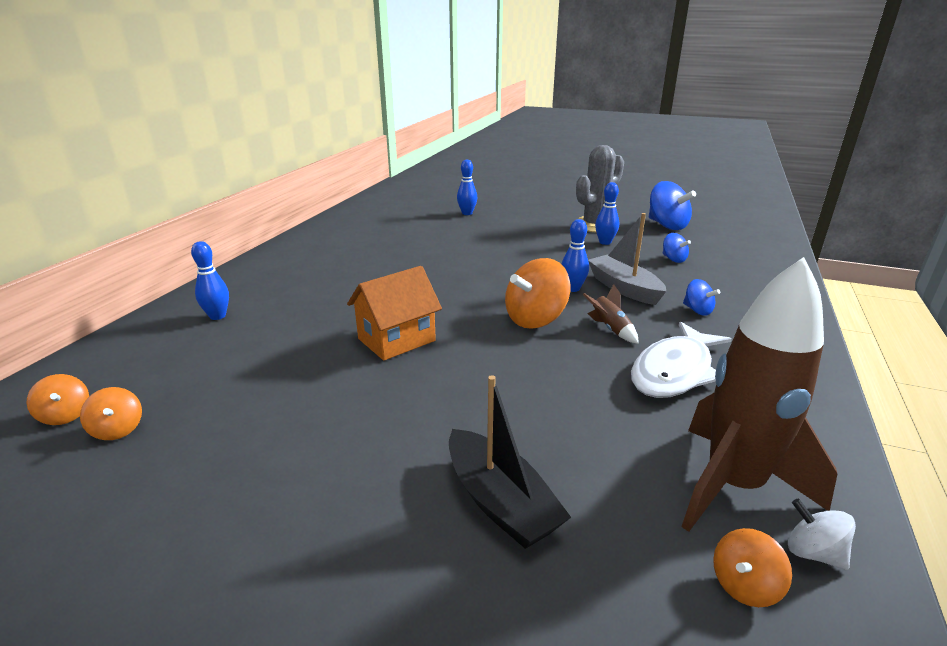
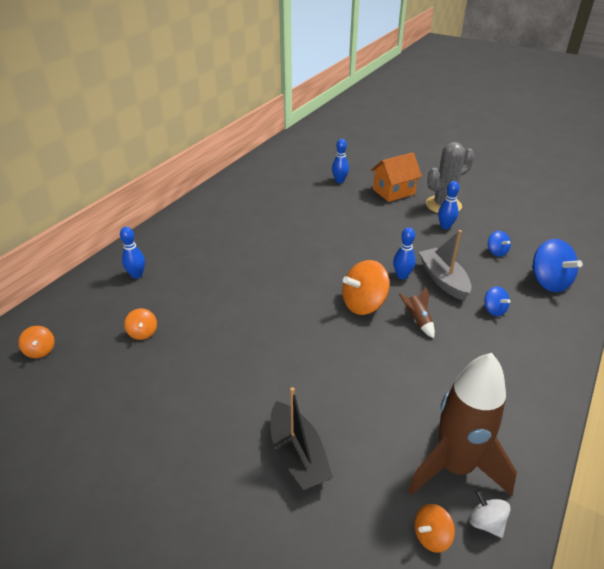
camera: 10 degrees right, 10 degrees up
orange spinning top [80,387,142,440] -> orange spinning top moved to [124,308,157,340]
orange house [347,266,442,360] -> orange house moved to [371,152,422,202]
white fish [631,322,732,398] -> none
blue spinning top [649,181,696,230] -> blue spinning top moved to [532,239,583,292]

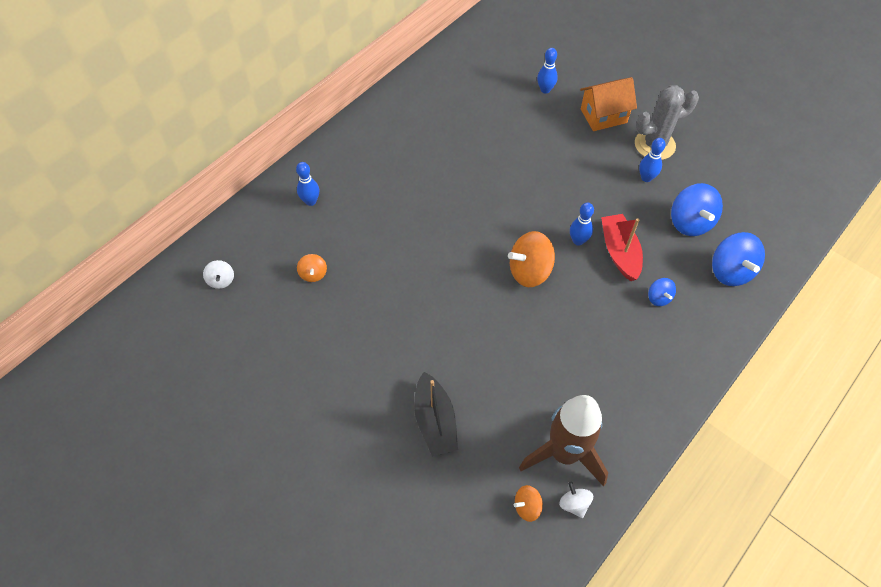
camera: 10 degrees right, 20 degrees up
orange spinning top [18,326,54,358] -> white spinning top [203,260,234,289]
brown rocket [399,287,435,338] -> none
grey boat [419,230,471,300] -> red boat [601,214,643,281]
blue spinning top [488,231,511,257] -> blue spinning top [671,183,723,236], size x1.89

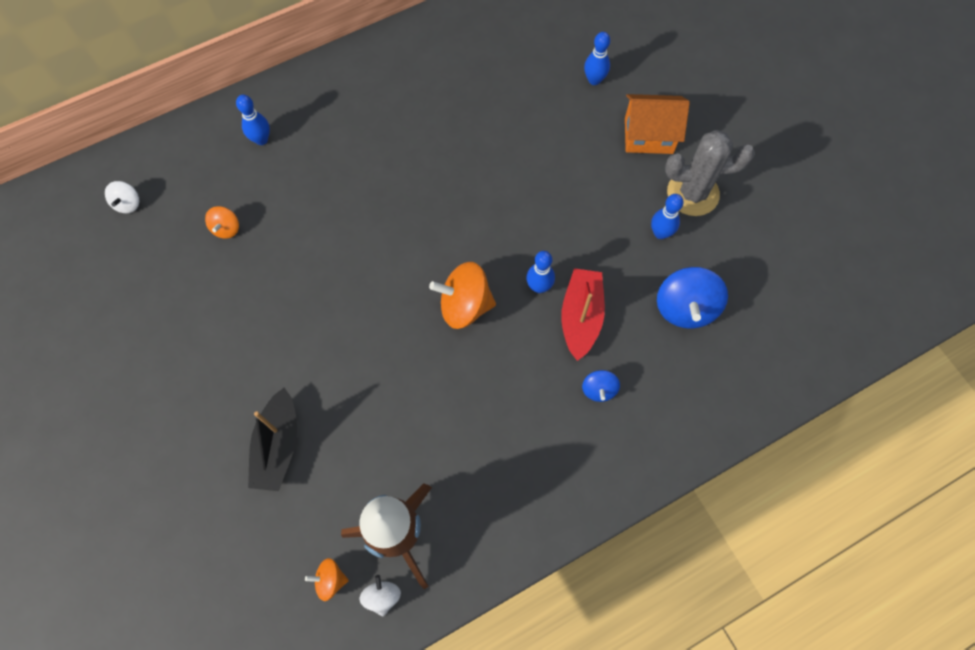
camera: 20 degrees right, 10 degrees up
blue spinning top [712,232,765,286] -> none

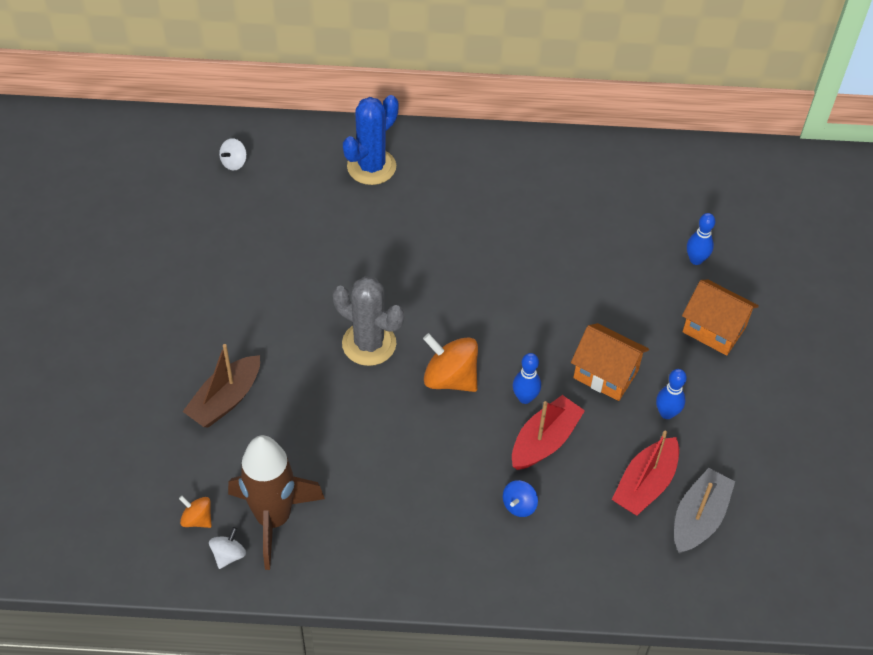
camera: 30 degrees right, 15 degrees down
orange spinning top [205,206,239,239] -> none
blue bowling pin [236,95,270,145] -> blue cactus [343,95,399,185]
black boat [248,388,297,491] -> brown boat [182,344,260,427]
blue spinning top [657,267,728,329] -> red boat [612,431,679,515]
grey cactus [665,130,755,216] -> grey cactus moved to [333,276,404,366]
none -> orange house [571,323,649,401]
none -> grey boat [674,468,735,554]

